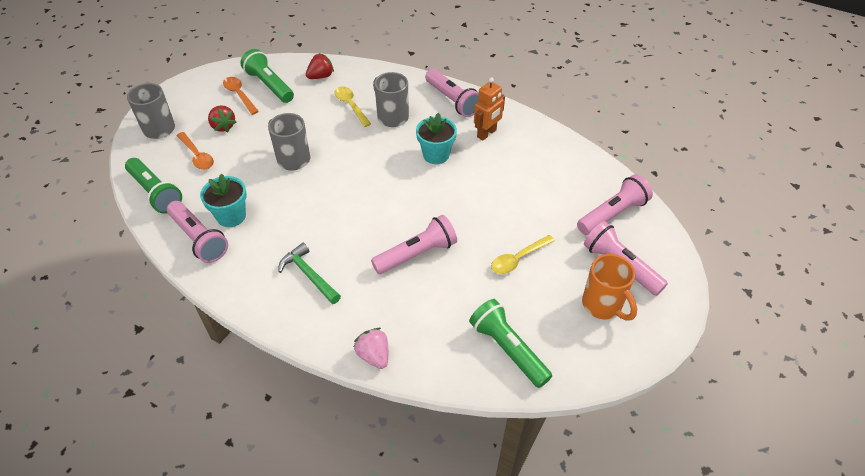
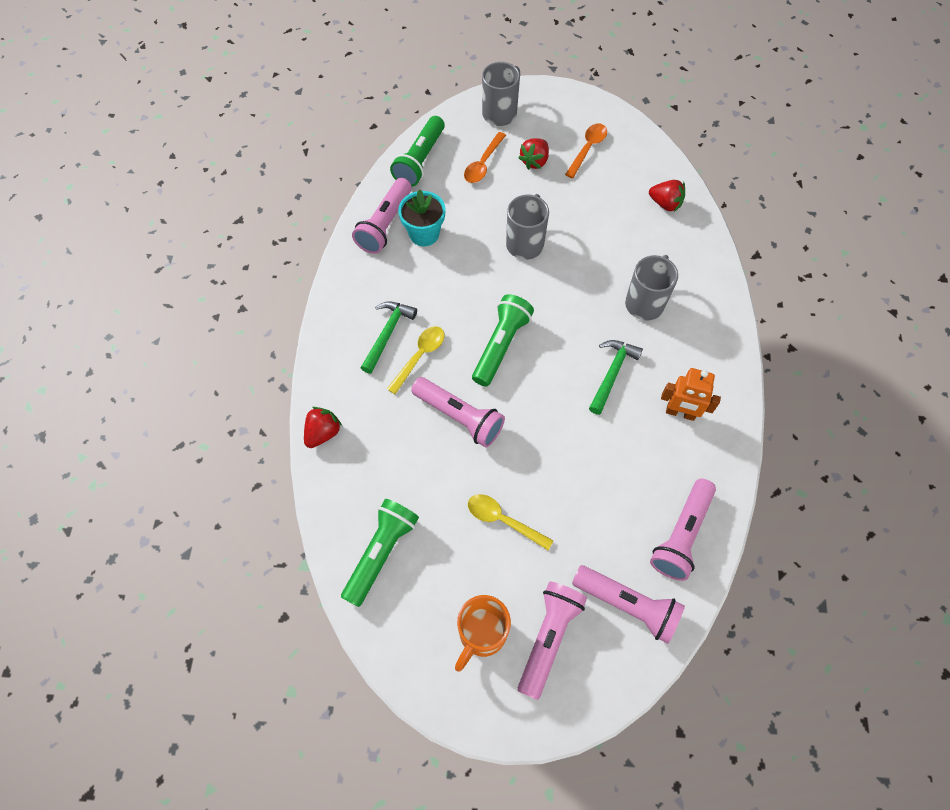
camera: 65 degrees right, 15 degrees up
green flashlight [240,49,294,103] -> green flashlight moved to [472,294,534,387]
yellow spoon [334,86,371,127] -> yellow spoon moved to [387,326,444,394]
pink strawberry [354,328,388,369] -> red strawberry [304,407,342,448]
turquoise flower pot [416,113,457,164] -> green hammer [589,340,643,415]
pink flashlight [425,69,479,117] -> pink flashlight moved to [650,479,716,581]

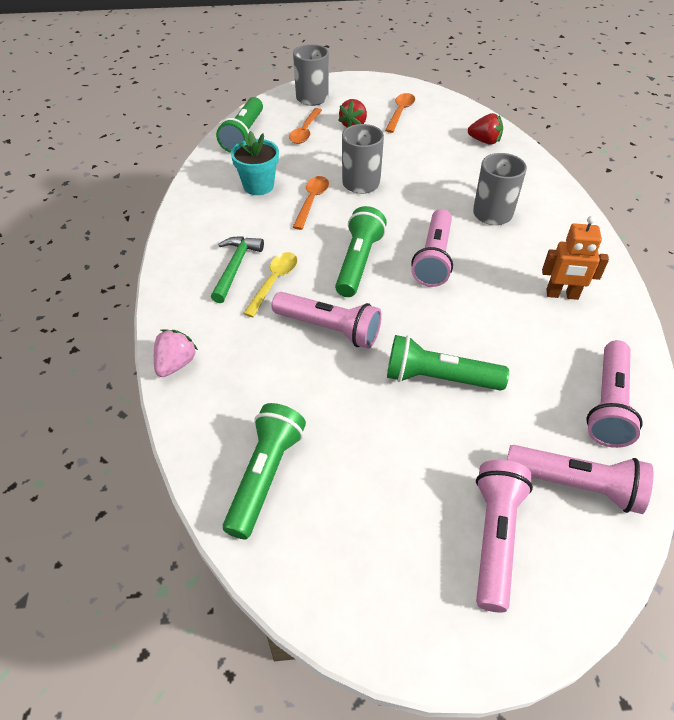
camera: 10 degrees left, 15 degrees down
red strawberry [304,407,342,448] -> pink strawberry [154,329,198,377]
pink flashlight [352,178,412,254] -> pink flashlight moved to [411,209,453,287]
orange mug [455,595,511,672] -> none
yellow spoon [468,494,554,550] -> none
green hammer [589,340,643,415] -> none
none -> orange spoon [293,176,329,230]
none -> green flashlight [387,335,509,391]

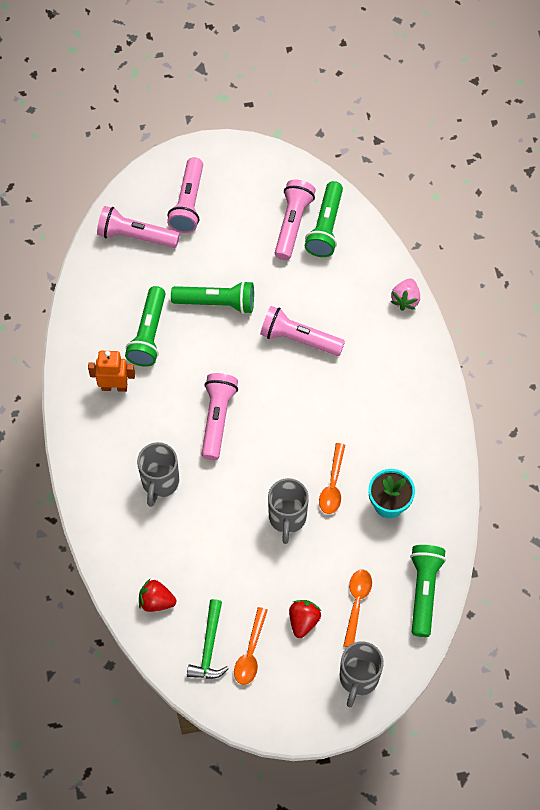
camera: 175 degrees right, 15 degrees up
green hammer [211,236,264,303] -> green hammer moved to [187,599,229,679]
yellow spoon [243,252,298,317] -> none
green flashlight [335,206,387,297] -> green flashlight moved to [125,286,166,367]
pink flashlight [586,340,642,448] -> pink flashlight moved to [275,180,316,260]

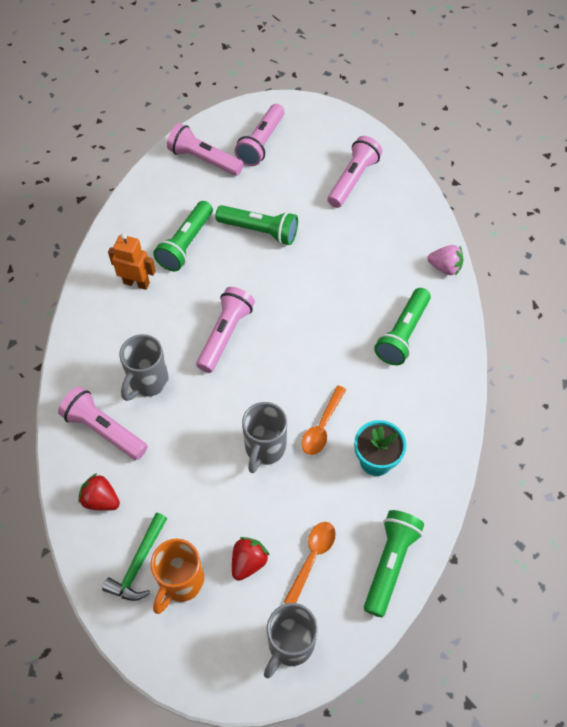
camera: 15 degrees right, 5 degrees down
orange spoon [234,607,268,685] -> orange mug [151,539,204,614]
pink flashlight [260,306,345,356] -> pink flashlight moved to [58,387,148,460]
green flashlight [305,181,343,257] -> green flashlight moved to [374,288,431,365]
pink strawberry [391,278,420,311] -> pink strawberry turned 105 degrees counterclockwise [427,245,463,276]

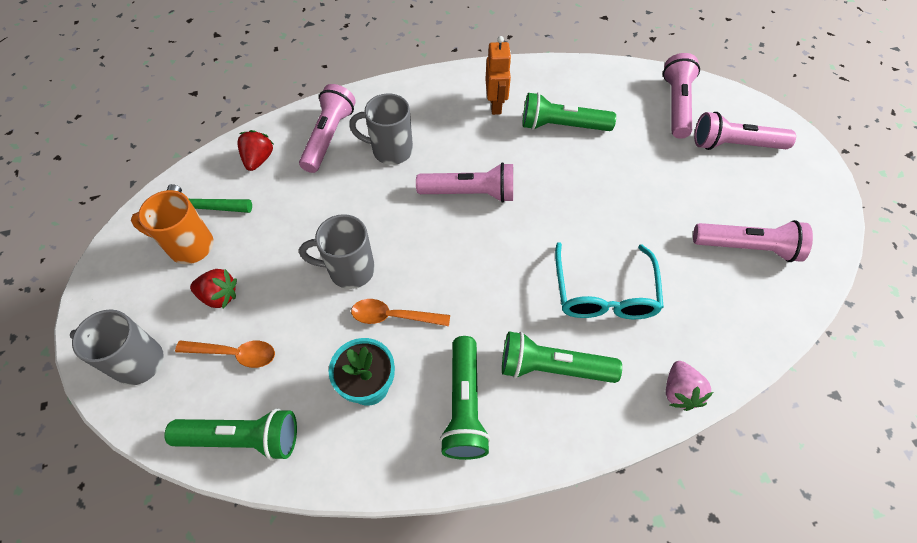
camera: 70 degrees right, 0 degrees up
green flashlight [215,205,298,245] -> green flashlight moved to [440,336,490,460]
none -> turquoise glasses [555,242,664,319]

